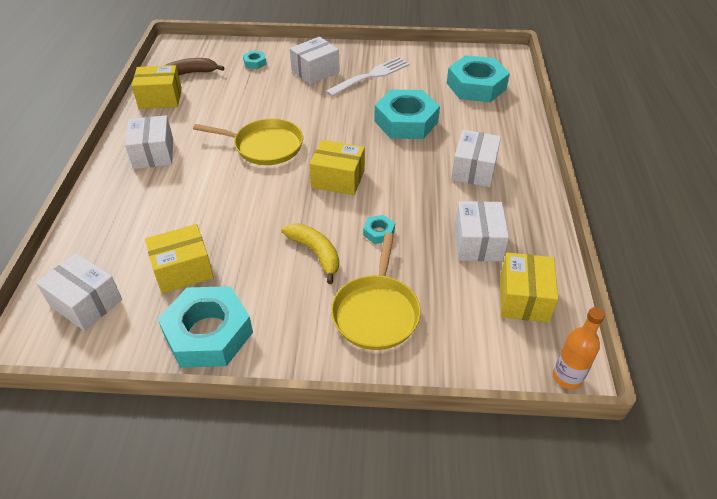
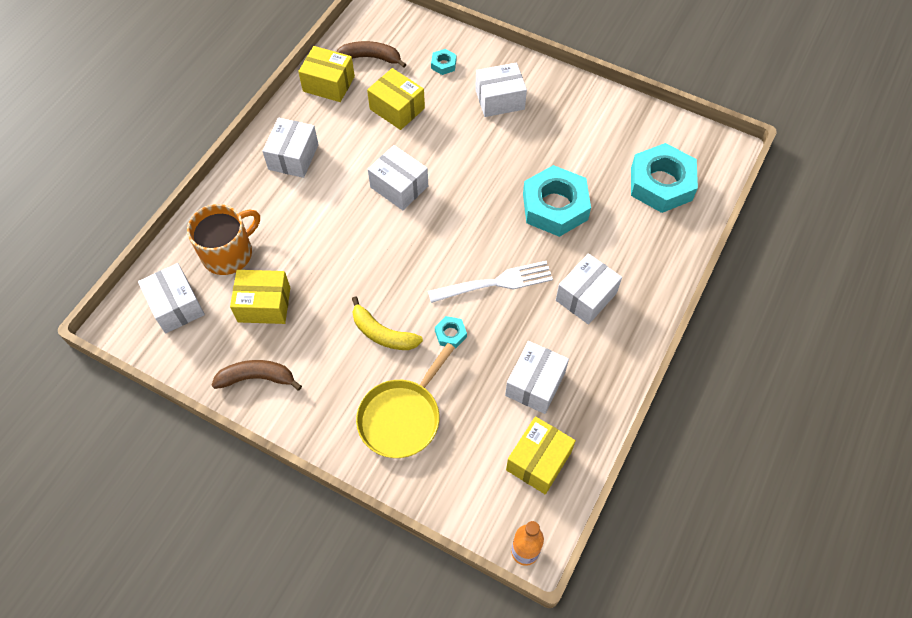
camera: 25 degrees right, 15 degrees up
turquoise nut [158,286,253,368] -> brown banana [212,360,302,390]
yellow pan [193,118,303,165] -> white box [368,145,428,210]
yellow banana [281,223,339,284] -> yellow banana turned 135 degrees clockwise [352,296,423,350]
yellow box [310,140,365,195] -> yellow box moved to [367,68,425,130]
white fork [326,57,410,97] -> white fork moved to [428,261,553,303]
none -> orange mug [187,204,260,275]

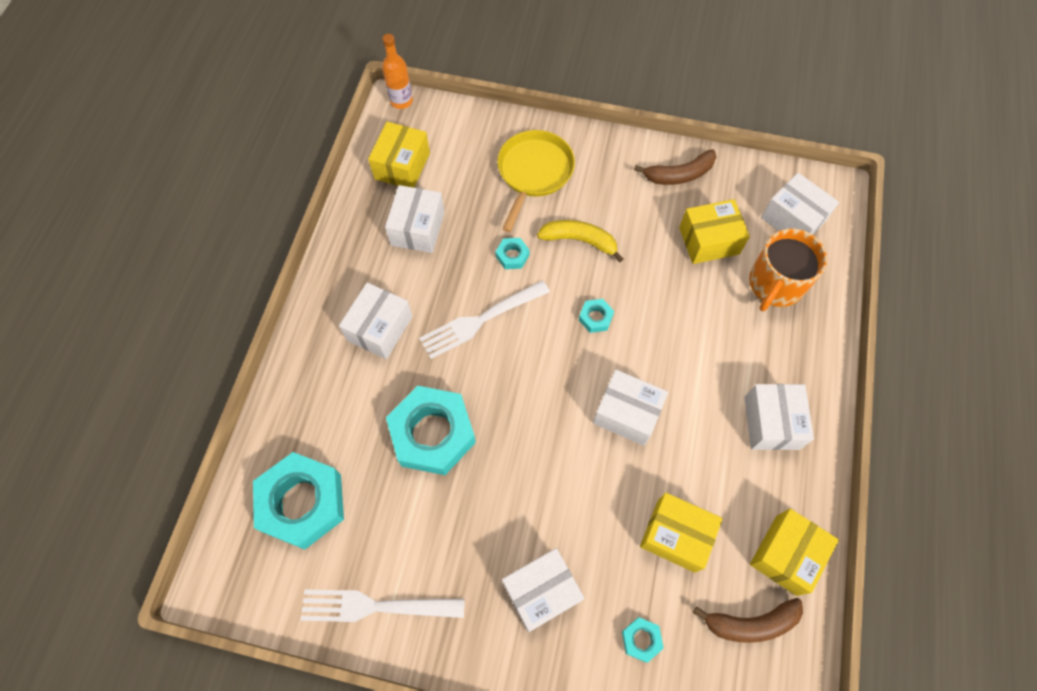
camera: 165 degrees right, 5 degrees up
yellow box [298,46,355,102] -> yellow box turned 60 degrees counterclockwise [750,509,839,596]
none -> white fork [301,590,465,622]
none -> turquoise nut [579,299,614,333]

